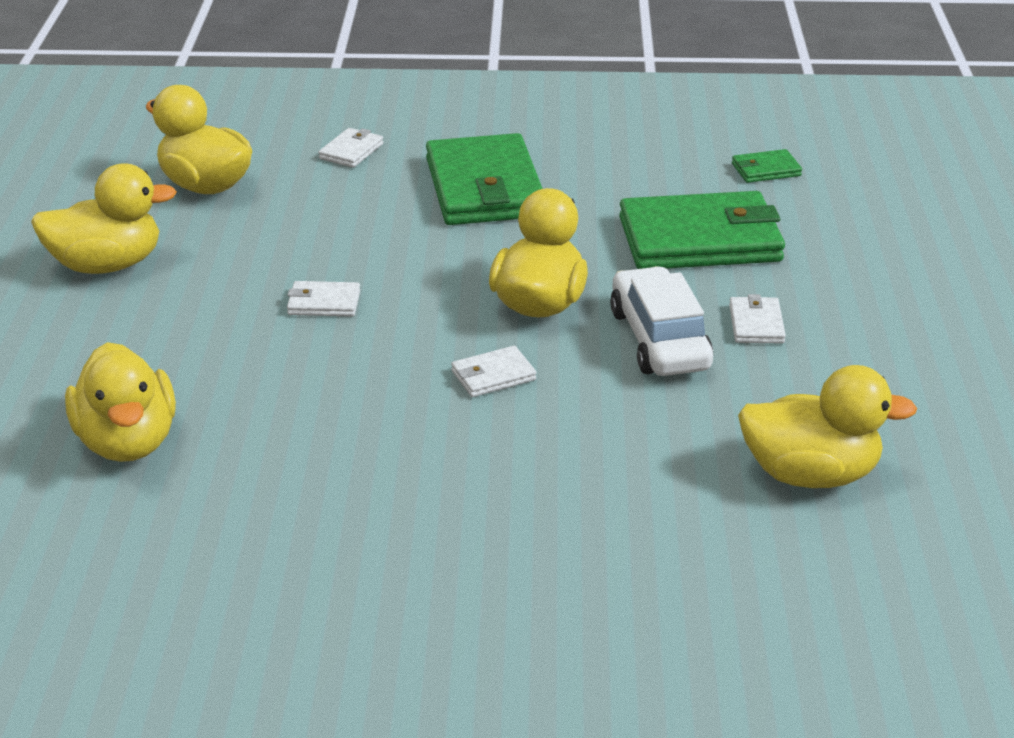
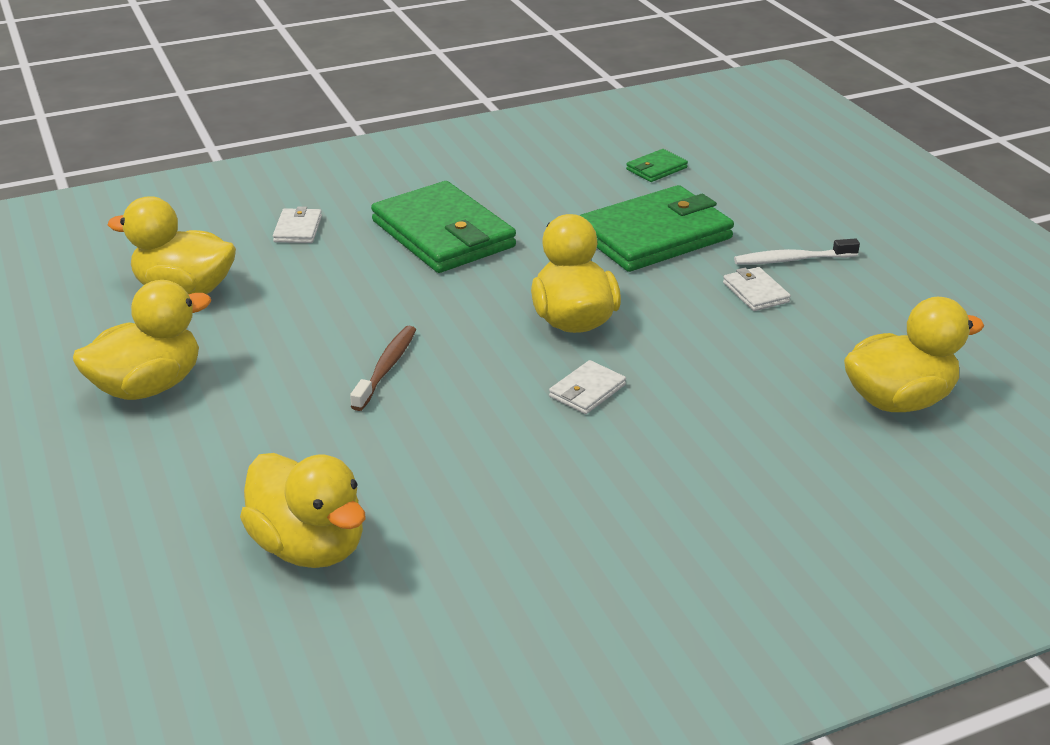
camera: 25 degrees left, 0 degrees up
white wallet [287,281,360,317] -> brown toothbrush [350,326,416,411]
white car [610,266,713,376] -> none
none -> white toothbrush [734,238,860,265]

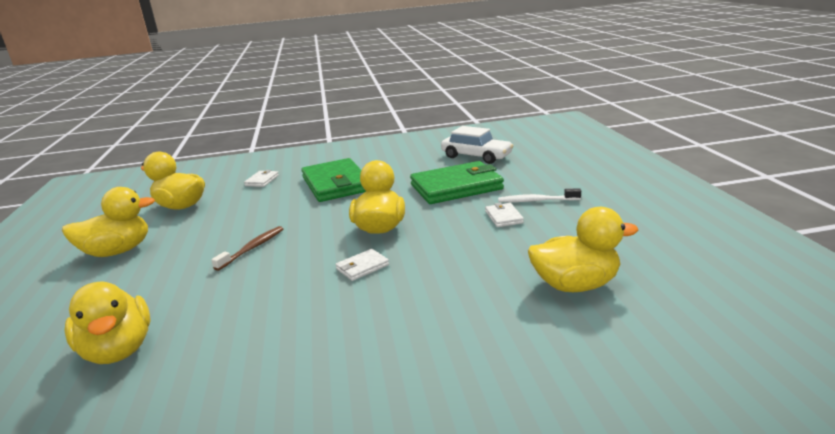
camera: 15 degrees right, 10 degrees down
green wallet [626,149,688,182] -> white car [441,126,514,164]

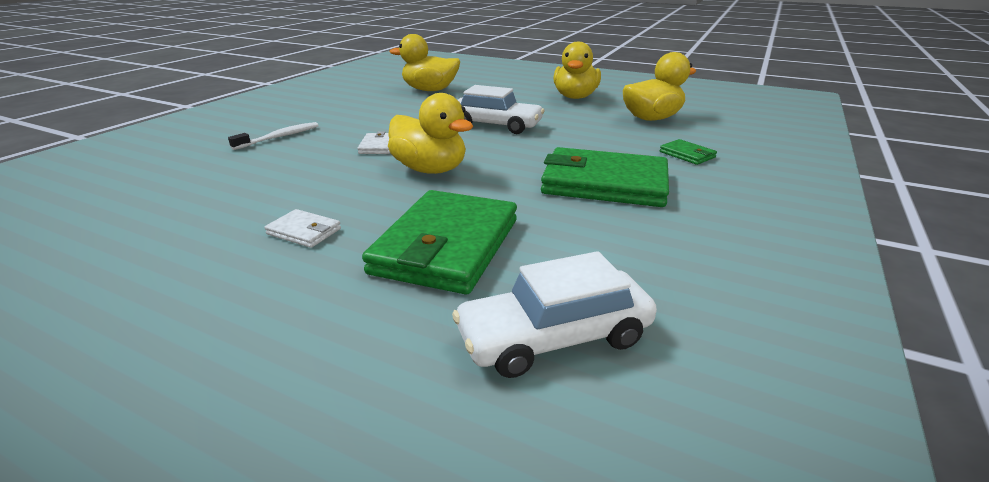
camera: 125 degrees right, 5 degrees up
brown toothbrush [211,226,283,271] -> white car [458,85,545,134]
white wallet [244,170,279,187] -> green wallet [660,139,717,165]
white toothbrush [498,188,581,202] -> white toothbrush moved to [228,122,319,150]
yellow duck [528,207,639,292] -> none

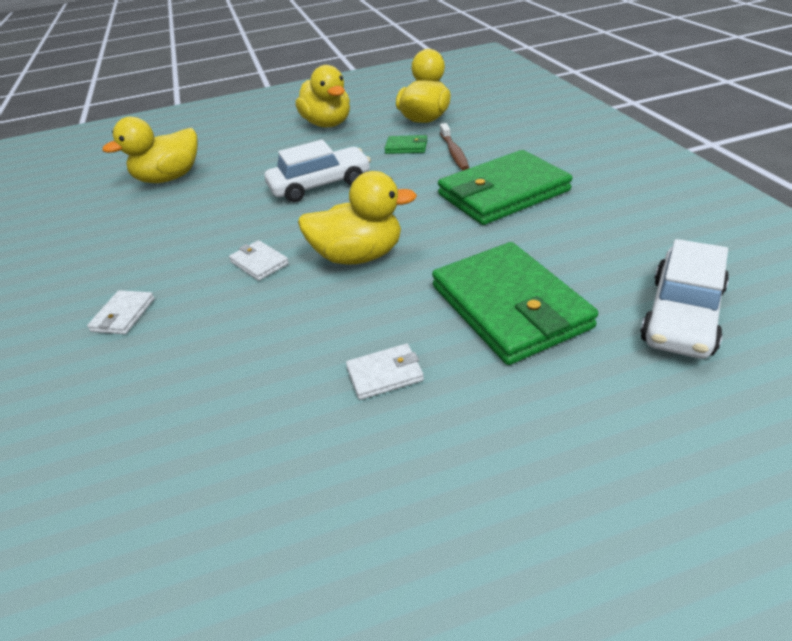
camera: 40 degrees left, 10 degrees up
white toothbrush [228,122,319,150] -> white wallet [87,290,155,334]
green wallet [660,139,717,165] -> green wallet moved to [384,135,427,154]
none -> brown toothbrush [440,123,469,171]

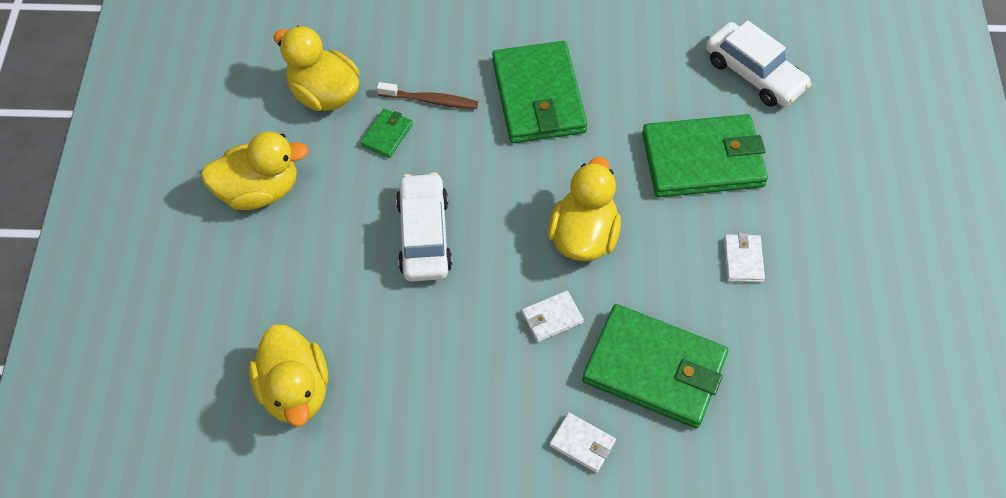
camera: 75 degrees left, 20 degrees up
none -> green wallet [582,304,728,429]

